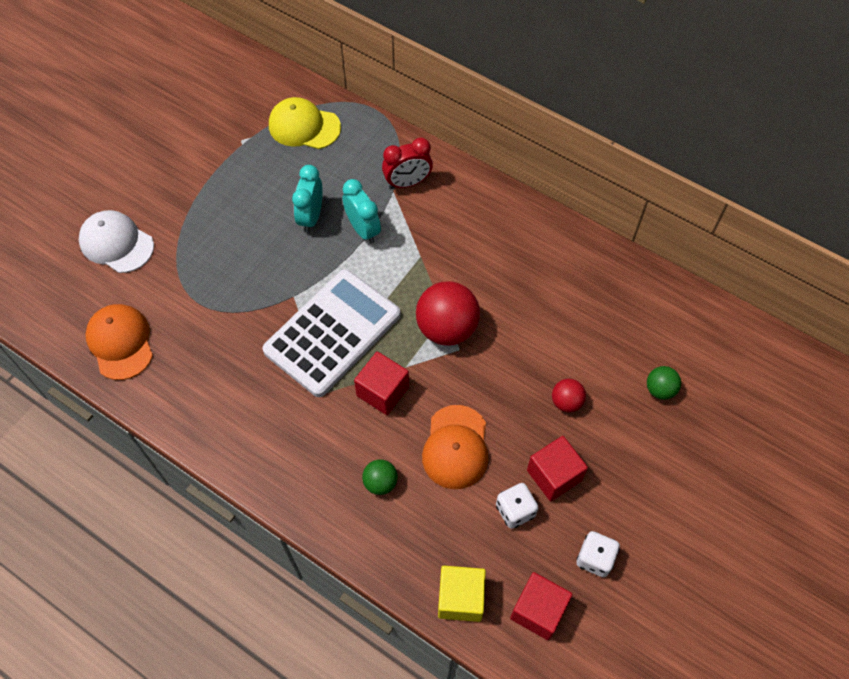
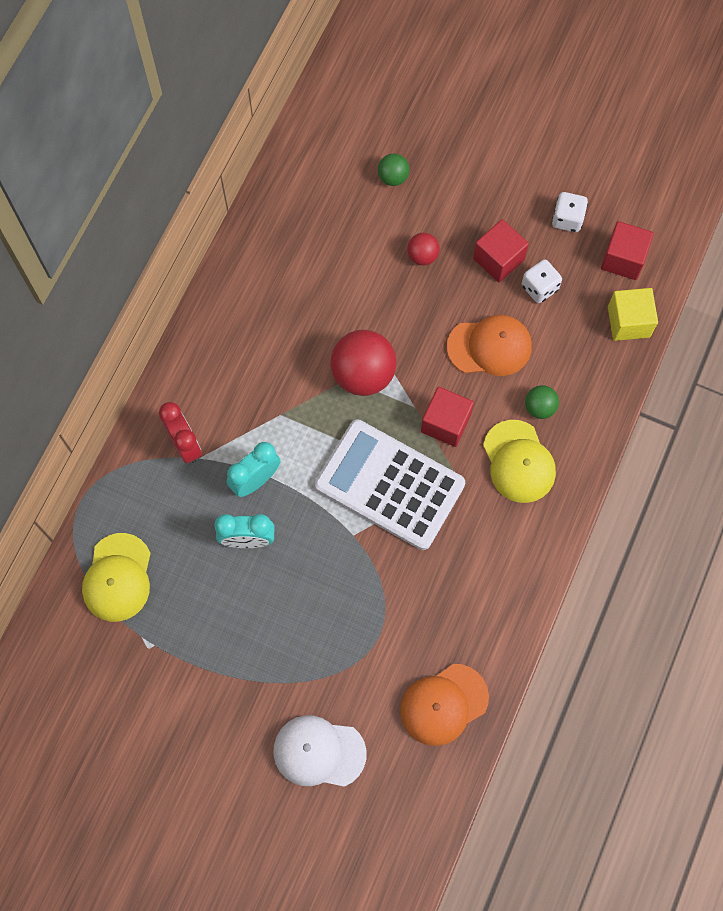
camera: 100 degrees left, 10 degrees up
white cap [79,210,154,273] -> white cap turned 75 degrees clockwise [273,715,367,787]
none -> yellow cap [483,420,556,503]

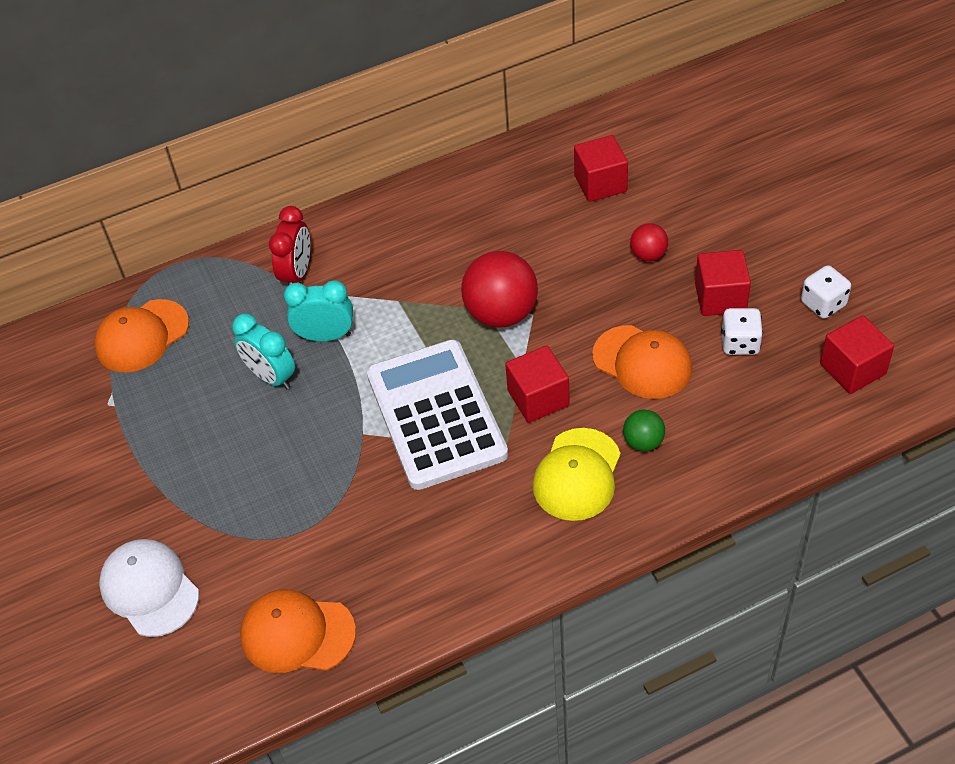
camera: 45 degrees right, 20 degrees down
yellow cap [82,533,151,622] -> orange cap [94,299,189,373]
green ball [378,153,410,186] -> none
yellow cube [608,288,658,341] -> none
none -> red cube [574,135,628,202]

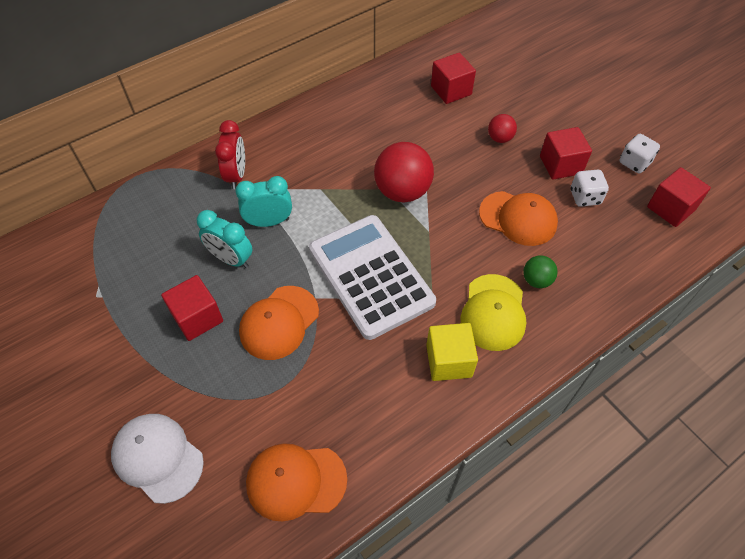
camera: 15 degrees left, 5 degrees up
orange cap [94,299,189,373] -> orange cap moved to [239,286,319,360]
red cube [505,345,570,423] -> red cube moved to [161,275,223,341]
none -> yellow cube [426,323,478,381]

